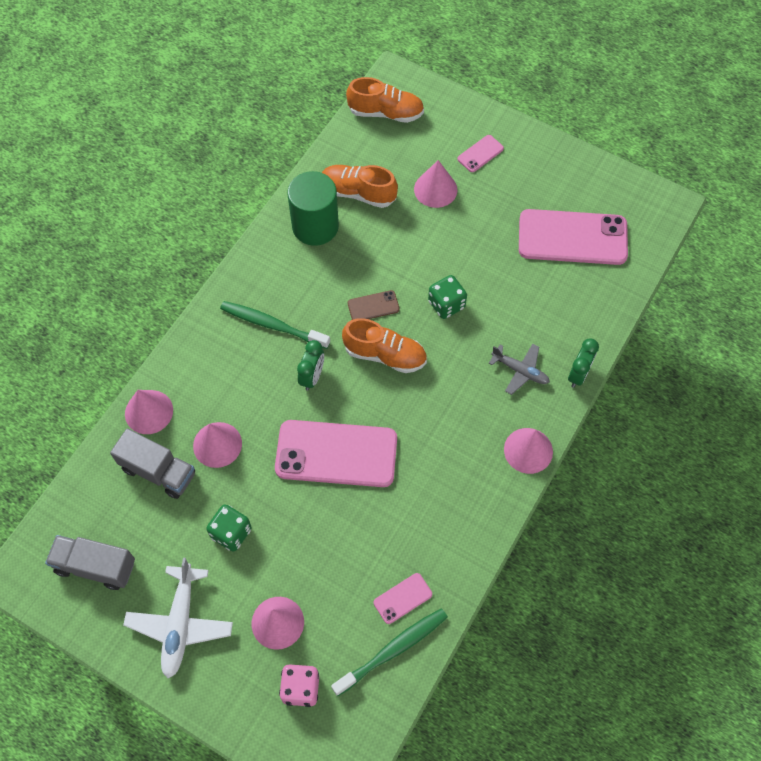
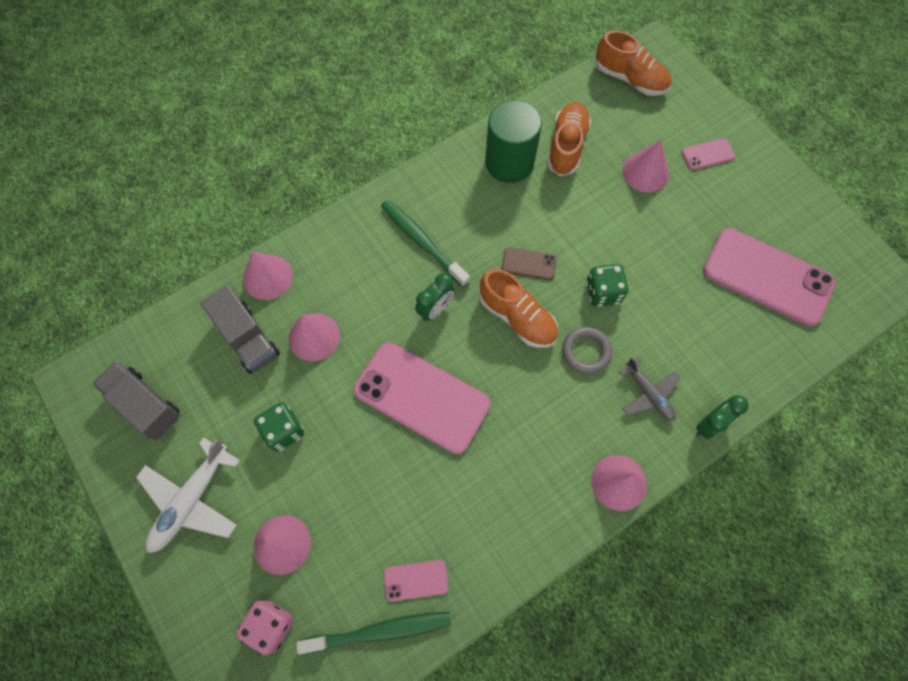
camera: 25 degrees right, 5 degrees up
orange shoe [322,165,398,208] -> orange shoe turned 60 degrees clockwise [547,102,591,176]
none -> grey ring [562,327,612,374]

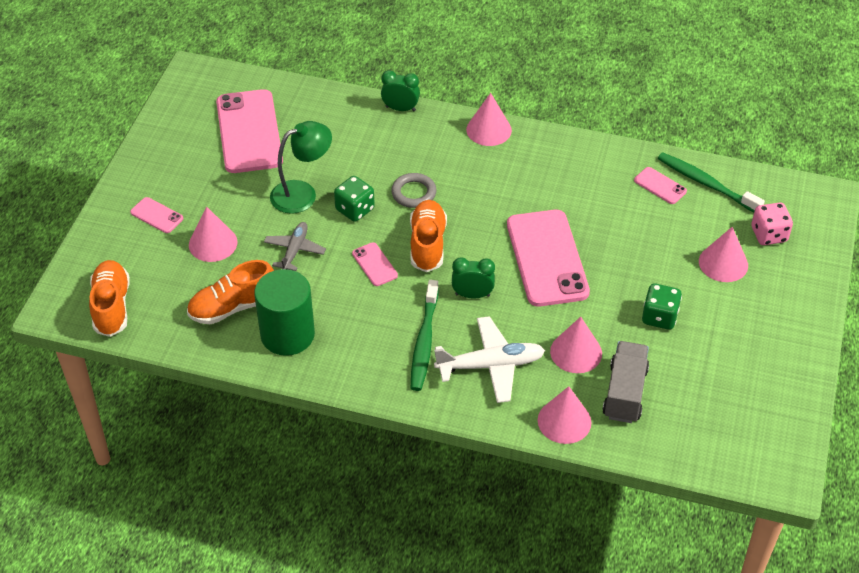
camera: 130 degrees left, 20 degrees down
grey truck [92,361,180,440] -> none
white plane [136,437,240,553] -> white plane moved to [434,316,545,403]
brown phone [502,247,557,280] -> pink phone [352,242,398,286]
grey plane [619,357,681,420] -> grey plane moved to [264,222,326,271]
none -> green lamp [270,121,332,214]

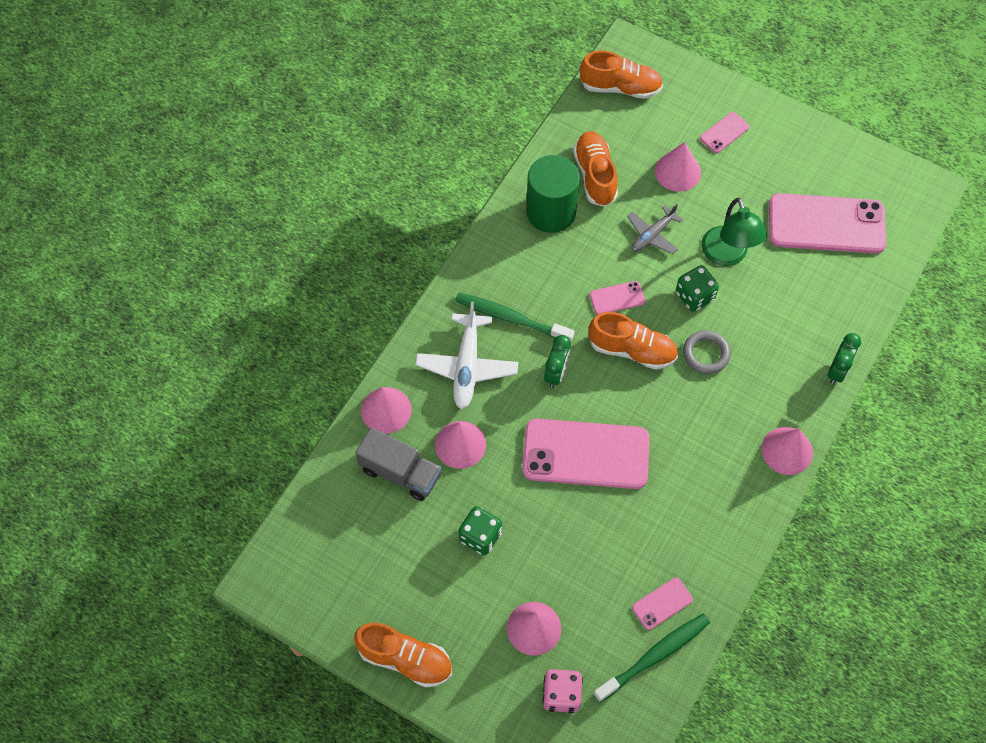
camera: 105 degrees right, 15 degrees up
grey plane [264,222,326,271] -> grey plane turned 105 degrees clockwise [627,204,683,254]
none -> orange shoe [354,623,452,688]

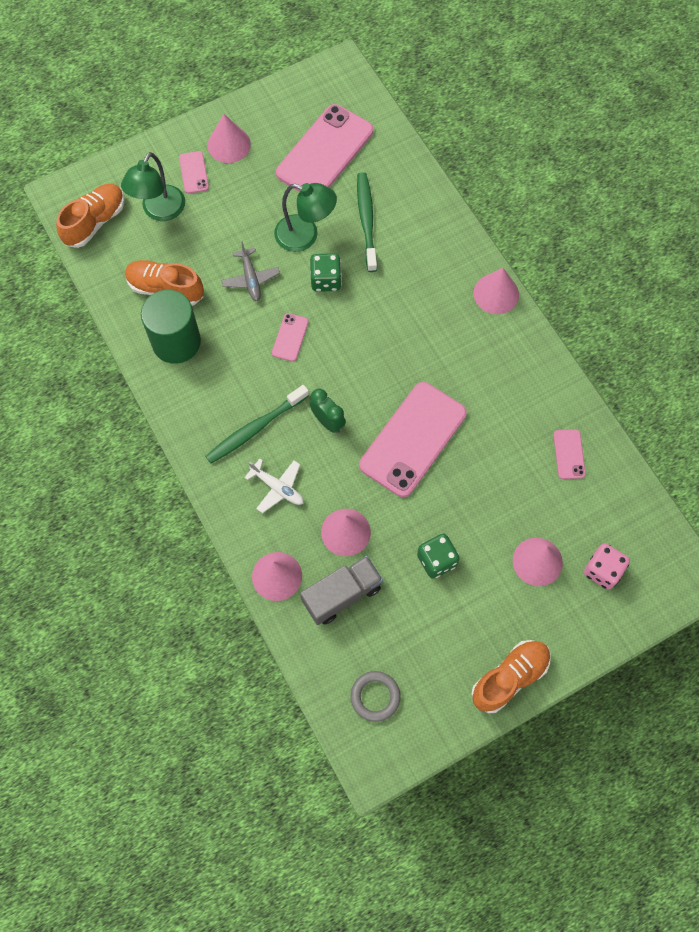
camera: 60 degrees left, 5 degrees up
white plane [415,301,518,409] -> white plane [244,459,304,513], size x0.63
orange shoe [589,312,678,370] -> none
green toothbrush [594,614,710,703] -> green toothbrush moved to [357,172,377,272]
pink cone [655,142,701,192] -> pink cone moved to [207,114,251,163]
grey ring [683,330,731,374] -> grey ring moved to [350,671,401,722]
green clock [828,333,861,385] -> none
none -> green lamp [121,152,185,221]

